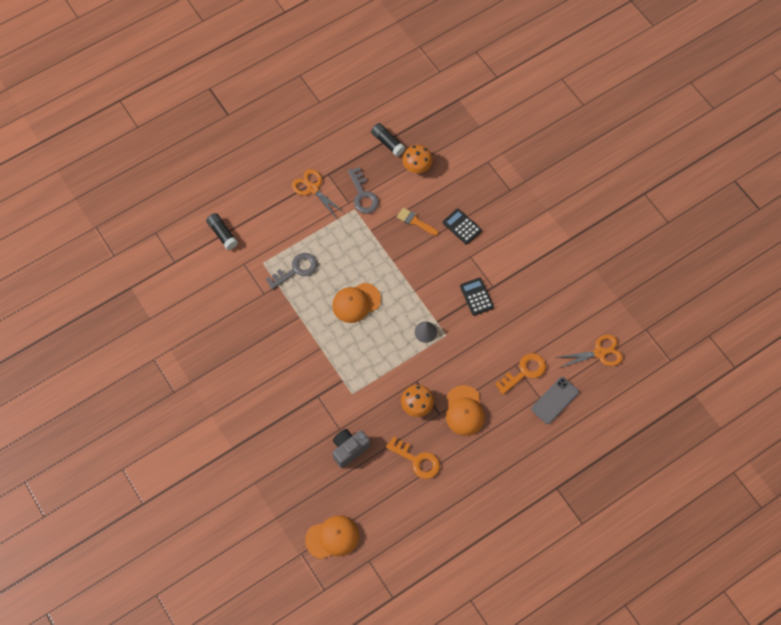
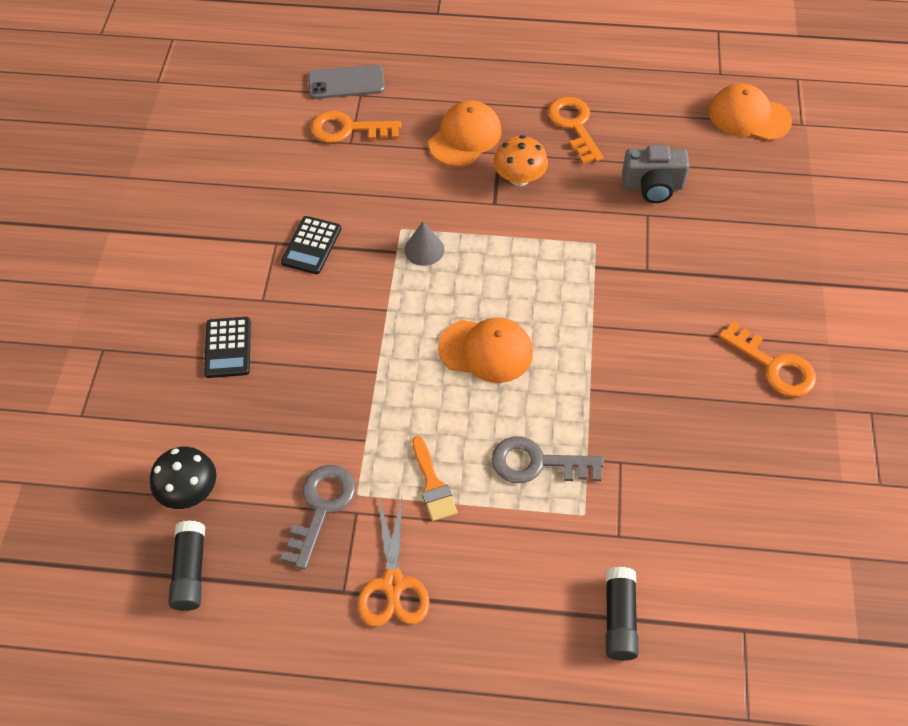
camera: 140 degrees left, 10 degrees down
orange brush [397,208,439,236] -> orange brush moved to [412,436,458,521]
orange mushroom [402,145,433,173] -> black mushroom [150,447,216,509]
orange scissors [559,335,623,368] -> none
none -> orange key [718,321,816,397]

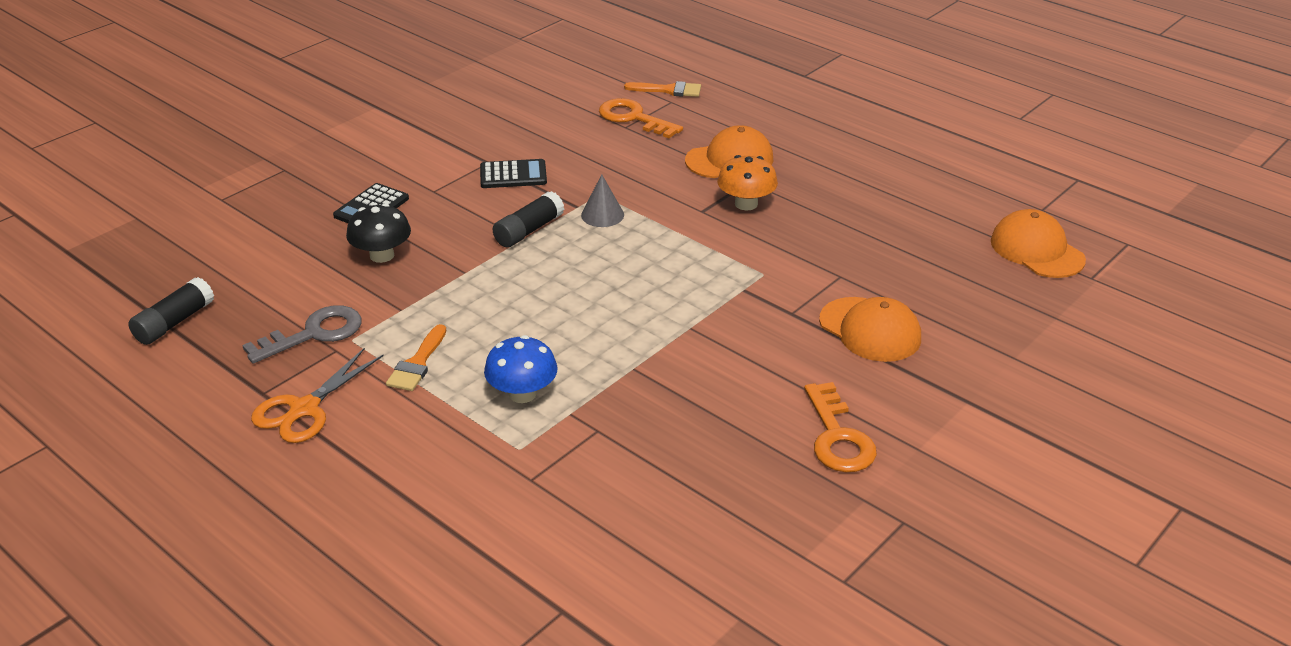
camera: 35 degrees right, 20 degrees down
black mushroom [150,447,216,509] -> black mushroom moved to [346,203,411,263]
black calculator [281,216,341,274] -> black calculator turned 150 degrees counterclockwise [480,159,547,188]
grey phone [308,65,385,99] -> orange brush [624,81,701,97]
orange cap [438,318,533,383] -> orange cap moved to [819,297,921,362]
grey key [492,436,604,483] -> blue mushroom [484,335,558,403]
orange key [548,97,603,164] -> none
black glue stick [606,567,639,661] -> black glue stick moved to [493,191,564,247]
grey camera [622,145,690,203] -> none

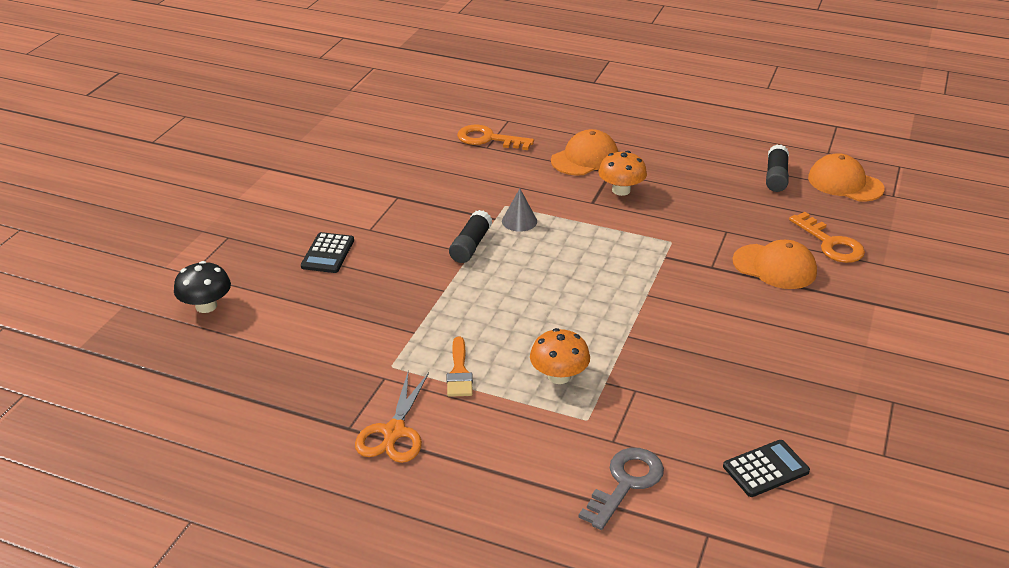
camera: 20 degrees left, 0 degrees up
black glue stick [128,277,214,345] -> black glue stick moved to [766,144,789,192]
grey key [242,305,361,363] -> grey key moved to [578,448,664,530]
black mushroom [346,203,411,263] -> black mushroom moved to [174,261,231,313]
black calculator [480,159,547,188] -> black calculator moved to [723,440,810,497]
blue mushroom [484,335,558,403] -> orange mushroom [530,328,590,384]
orange brush [624,81,701,97] -> none
orange key [804,382,877,472] -> orange key moved to [789,212,865,263]

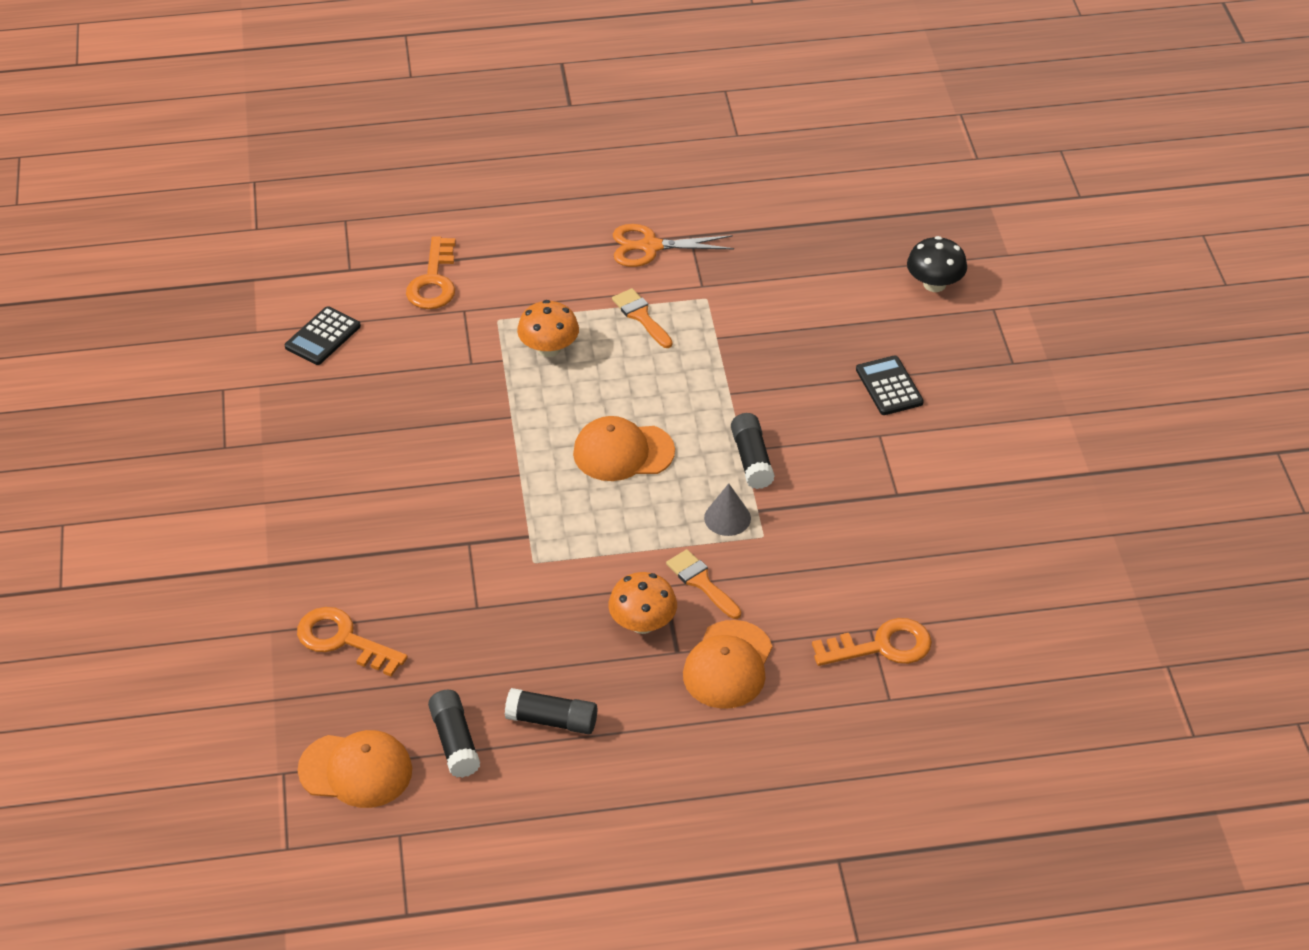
camera: 150 degrees right, 10 degrees up
orange scissors [355,372,429,463] -> orange scissors turned 75 degrees counterclockwise [613,224,734,267]
grey key [578,448,664,530] -> orange key [406,236,456,309]
orange cap [732,240,817,289] -> orange cap moved to [573,416,675,481]
none -> black glue stick [505,688,597,734]
none -> orange brush [666,549,741,619]

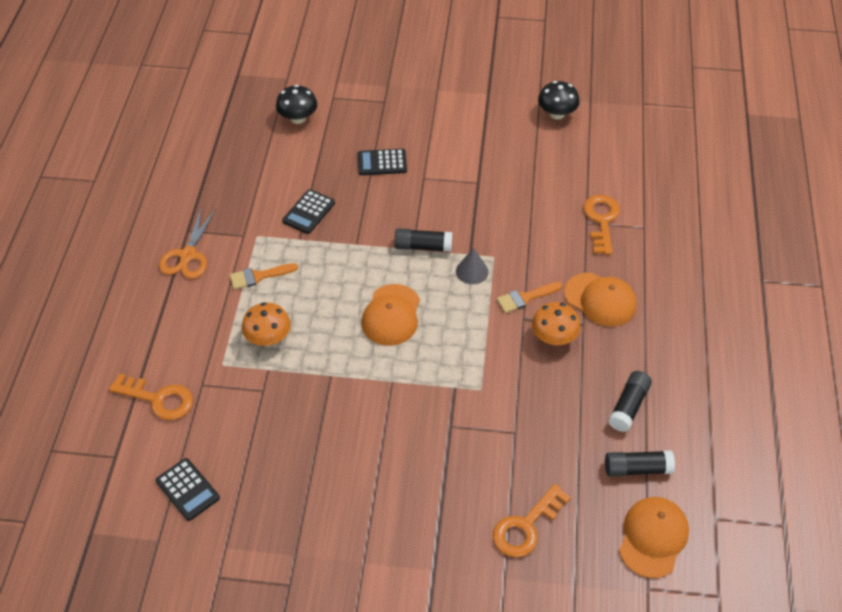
camera: 75 degrees left, 5 degrees up
none -> black calculator [282,189,335,234]
none -> black mushroom [538,81,580,120]

